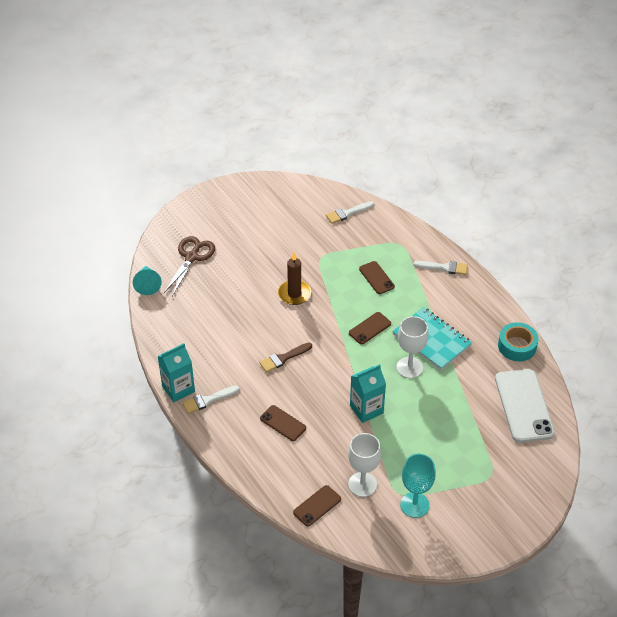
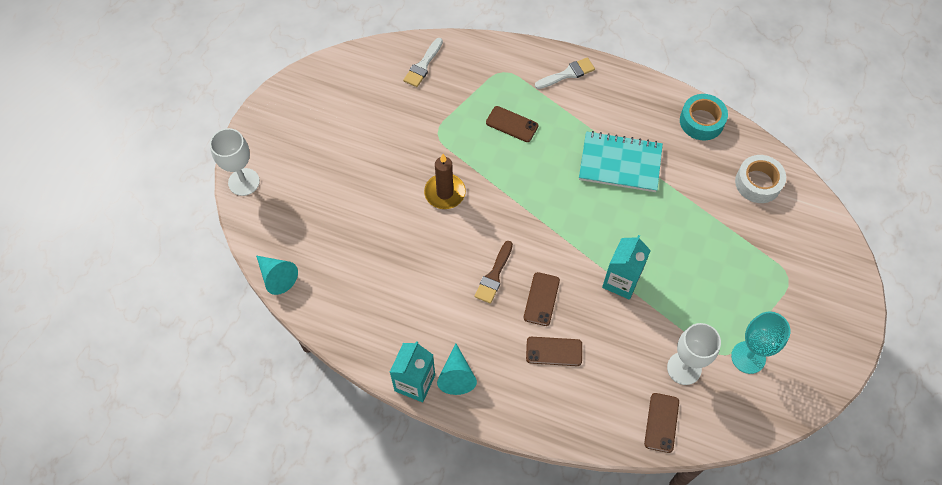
camera: 35 degrees left, 15 degrees up
brown scissors [163,236,215,297] -> none
white brush [182,385,240,414] -> turquoise cone [437,343,477,395]
brown phone [349,312,391,344] -> brown phone moved to [524,272,560,326]
white goblet [396,316,429,378] -> white goblet moved to [210,128,260,196]
white phone [495,369,555,443] -> white tape [735,155,786,203]

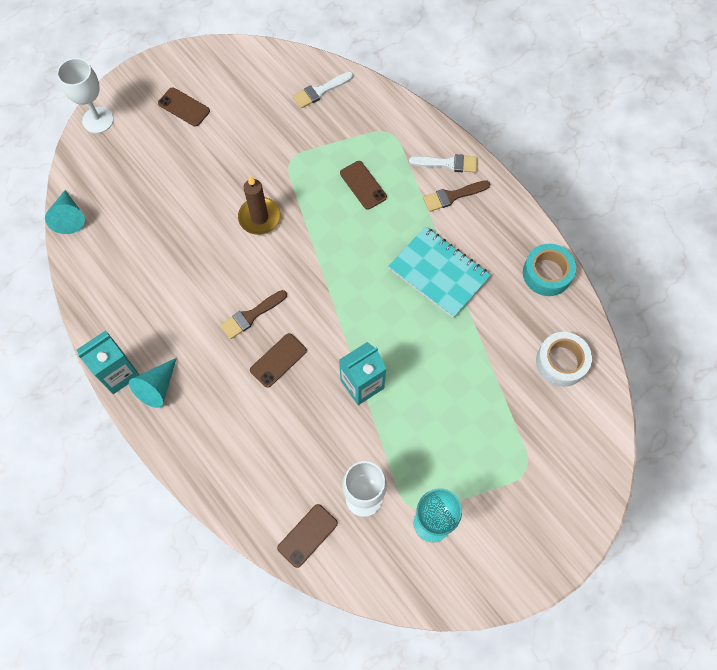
camera: 30 degrees right, 5 degrees up
brown phone [526,337,582,366] -> brown phone moved to [158,87,210,127]
none -> brown brush [423,180,490,212]

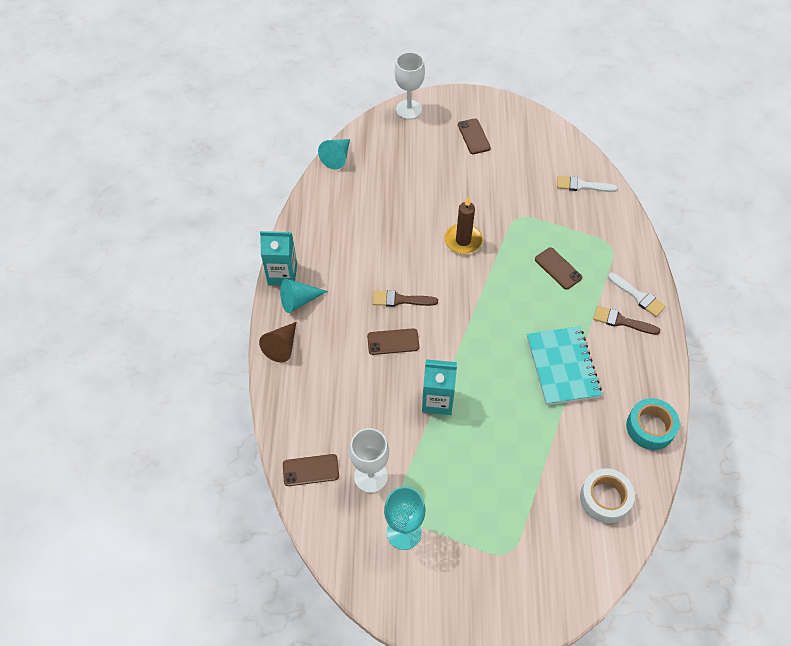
camera: 40 degrees right, 10 degrees down
brown phone [340,161,387,210] -> brown phone turned 45 degrees counterclockwise [535,247,582,290]
none -> brown cone [259,322,296,362]

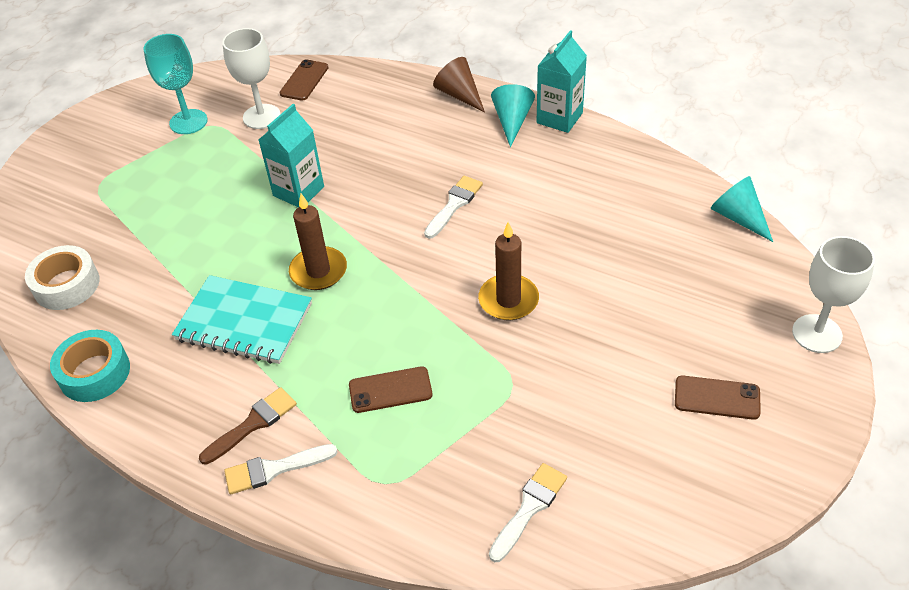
camera: 120 degrees right, 10 degrees down
brown phone [367,328,419,355] -> none
brown brush [373,290,438,307] -> white brush [424,176,483,239]
none -> brown candle [289,194,347,290]

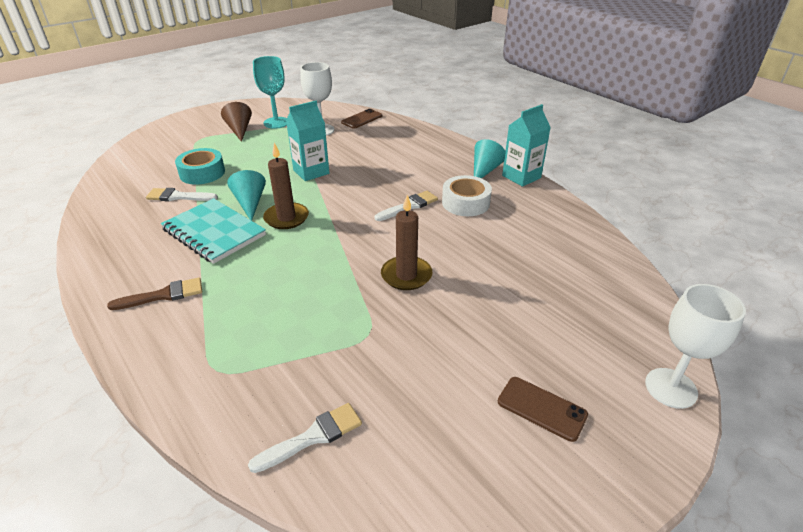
camera: 20 degrees right, 10 degrees down
white tape [25,245,100,310] -> white tape moved to [442,175,492,216]
turquoise tape [50,330,130,402] -> turquoise tape moved to [175,148,225,185]
white brush [224,444,337,494] -> white brush moved to [146,188,218,201]
brown phone [349,366,433,413] -> none
brown cone [433,57,485,113] -> brown cone moved to [221,102,252,142]
turquoise cone [711,176,773,242] -> turquoise cone moved to [227,170,266,221]

